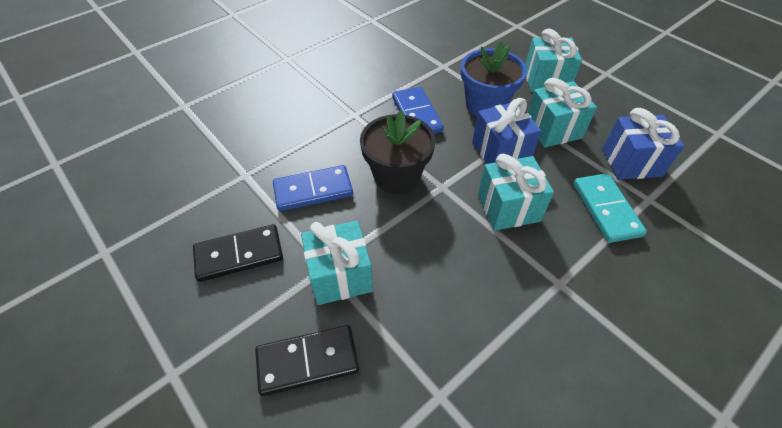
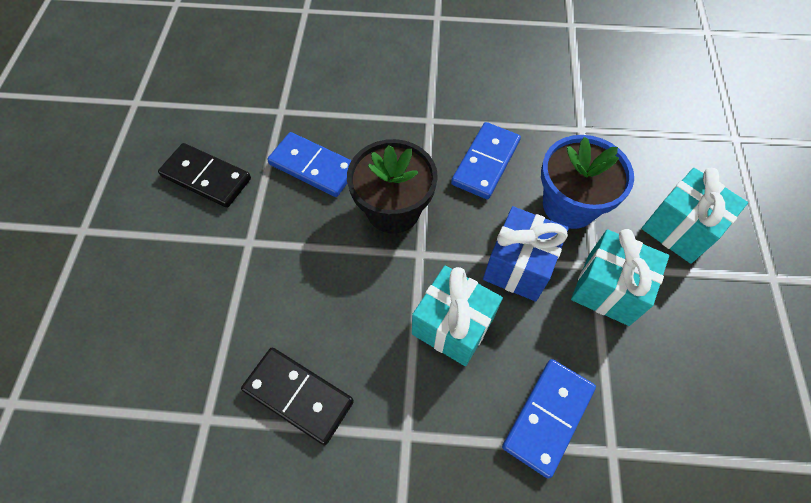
camera: 45 degrees right, 10 degrees up
black domino [255,325,359,396] -> black domino moved to [241,348,354,445]
turquoise gift [301,221,373,305] -> none
turquoise domino [573,173,647,243] -> blue domino [502,359,596,478]
blue gift [602,108,684,179] -> none

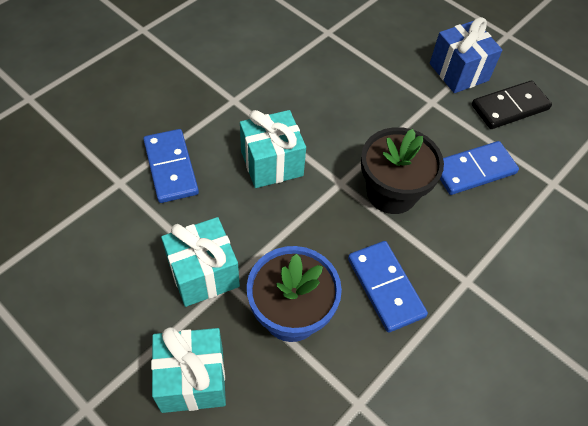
camera: 125 degrees right, 5 degrees down
black domino [241,348,354,445] -> none
blue gift [483,206,569,301] -> blue gift moved to [430,17,502,93]

